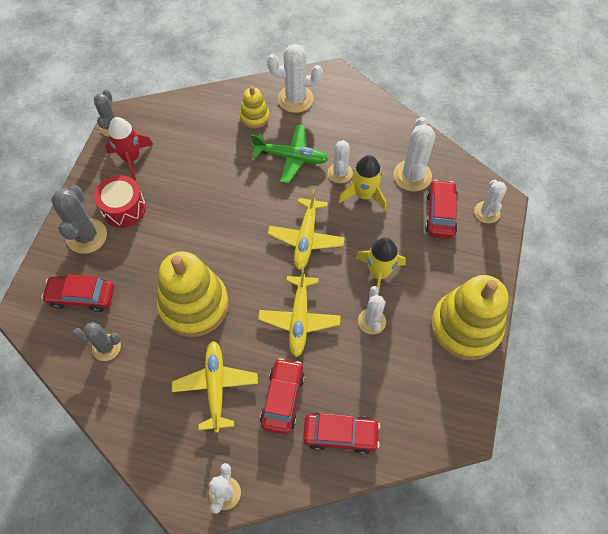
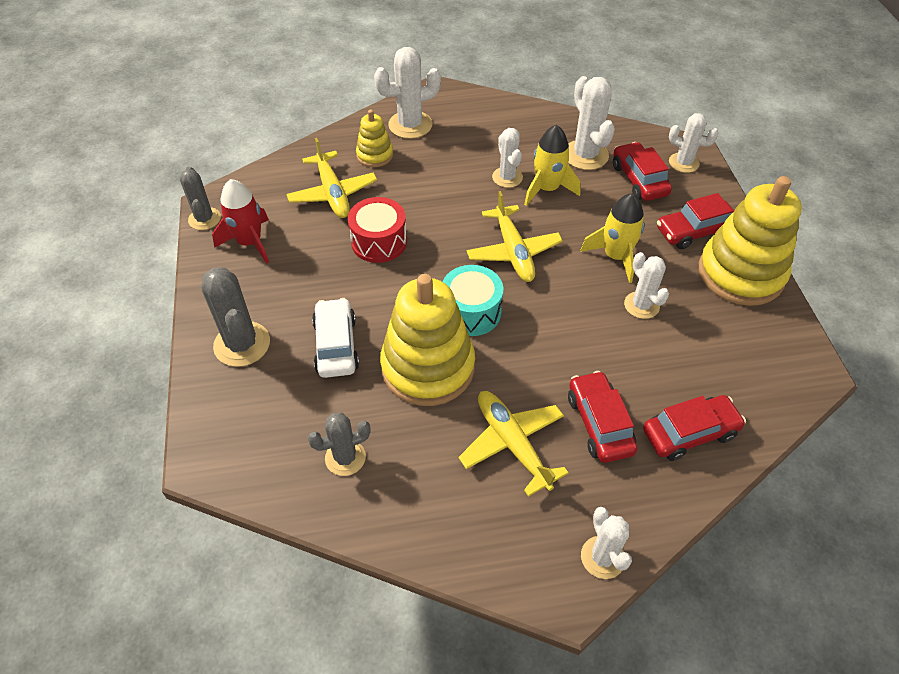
camera: 25 degrees left, 10 degrees down
red car [41,274,114,312] -> red car moved to [657,193,734,249]
red drum [94,175,146,228] -> red drum moved to [348,197,407,263]
green plane [251,125,329,184] -> none
yellow plane [258,267,341,357] -> yellow plane moved to [286,138,377,218]
white cactus [474,180,507,223] -> white cactus turned 45 degrees counterclockwise [669,113,718,173]
none -> white car [312,298,359,378]
none -> turquoise drum [443,265,503,336]

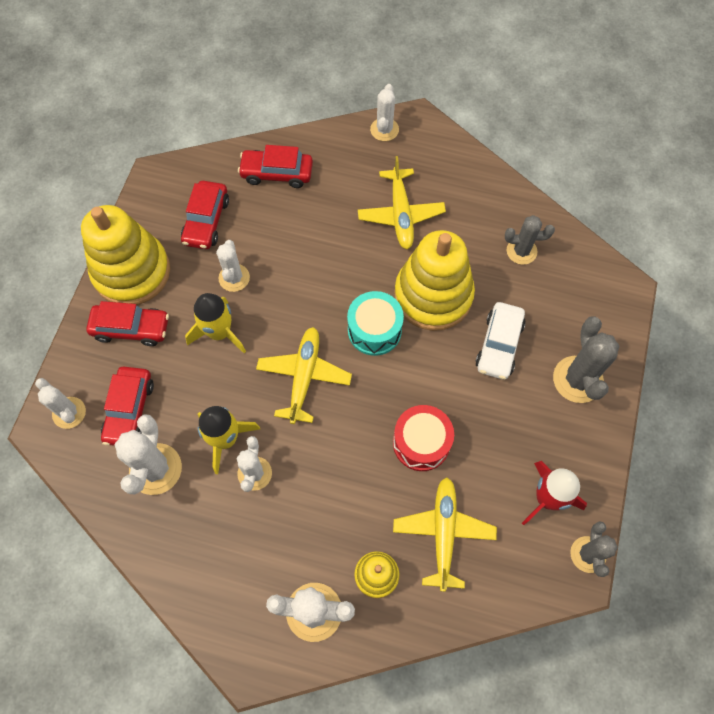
camera: 155 degrees left, 15 degrees up
red car [568,371,638,463] -> red car moved to [181,181,229,249]

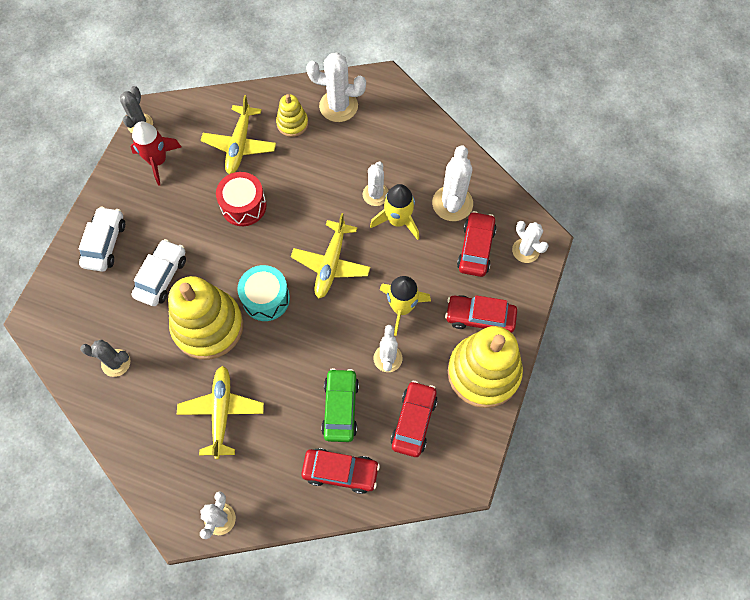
camera: 175 degrees left, 0 degrees up
grey cactus [553,316,619,403] -> white car [79,207,125,272]
none -> green car [321,368,359,442]

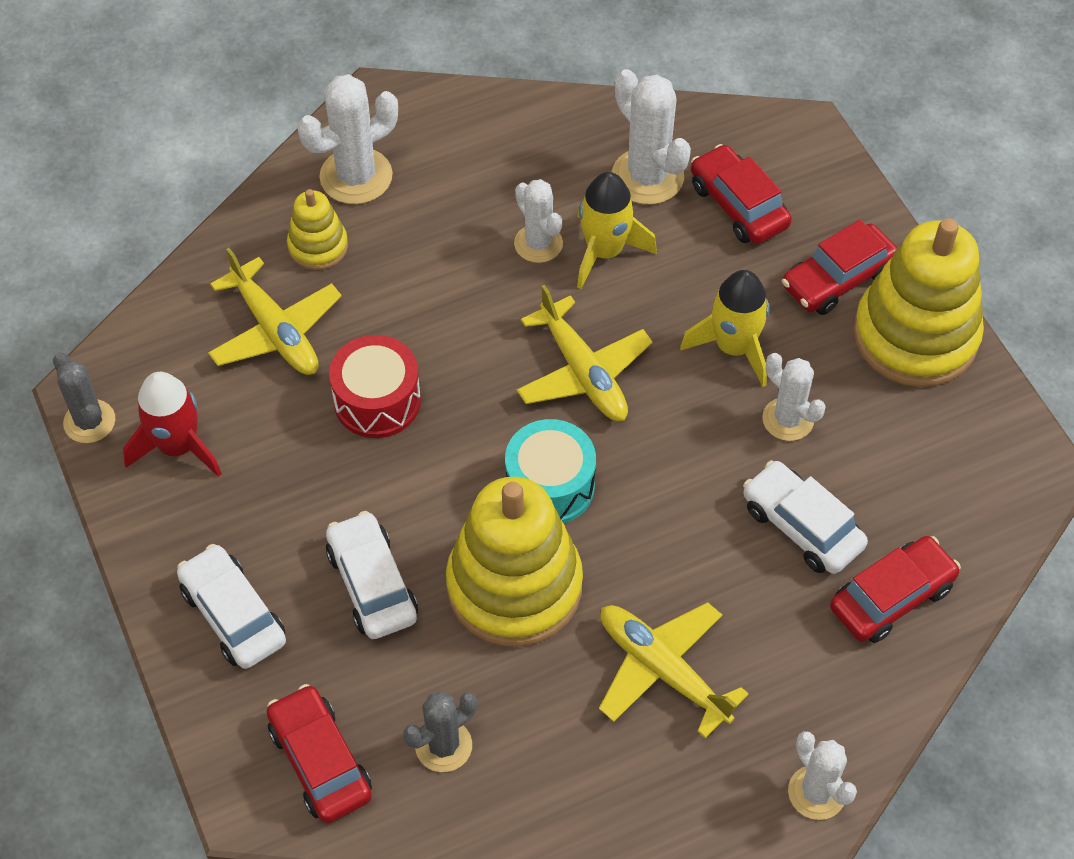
camera: 45 degrees left, 10 degrees down
green car [321,368,359,442] -> white car [743,460,868,574]
red car [390,381,437,457] -> red car moved to [266,684,372,823]
white cactus [512,221,549,263] -> none

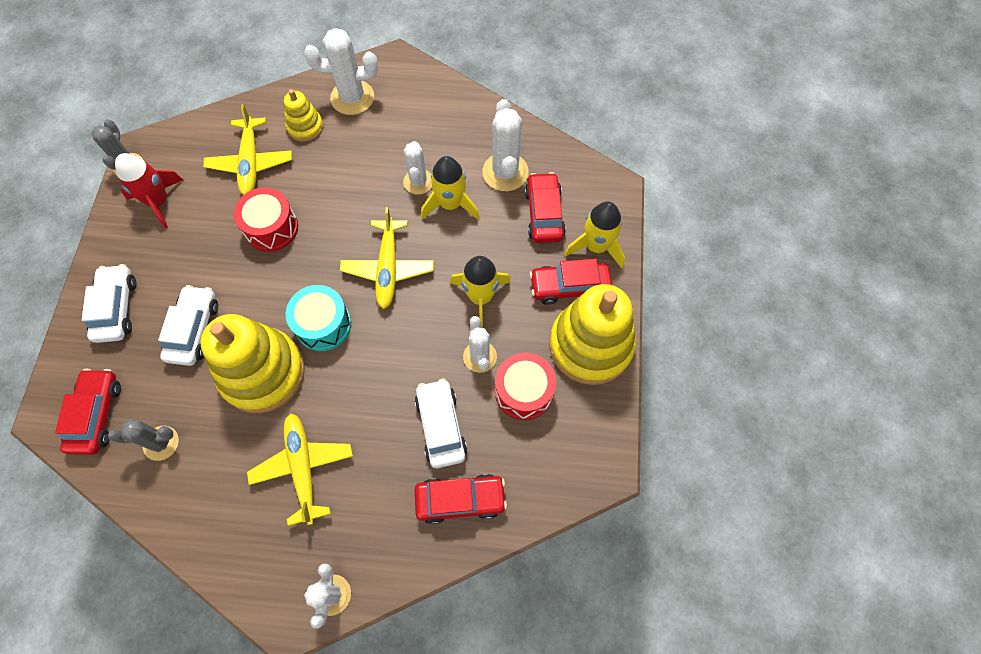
camera: 30 degrees right, 10 degrees up
none -> red drum [495,352,556,420]
none -> yellow rocket [564,201,625,268]

